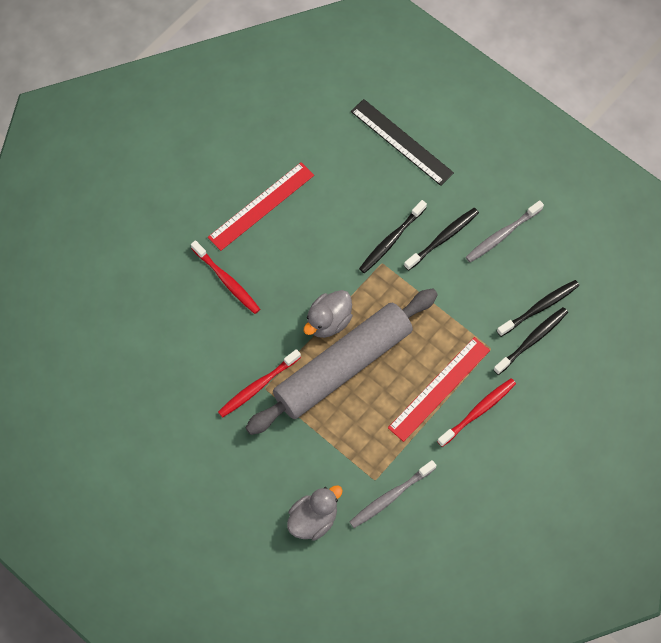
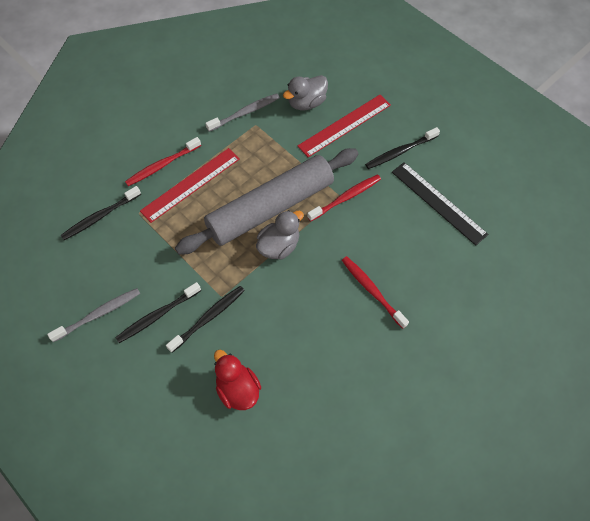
camera: 175 degrees left, 5 degrees down
red ruler [208,162,314,251] -> red ruler moved to [298,95,391,157]
black ruler [351,99,454,186] -> black ruler moved to [392,162,488,246]
black toothbrush [497,280,579,337] -> black toothbrush moved to [365,127,440,169]
none -> red duck [214,350,261,410]

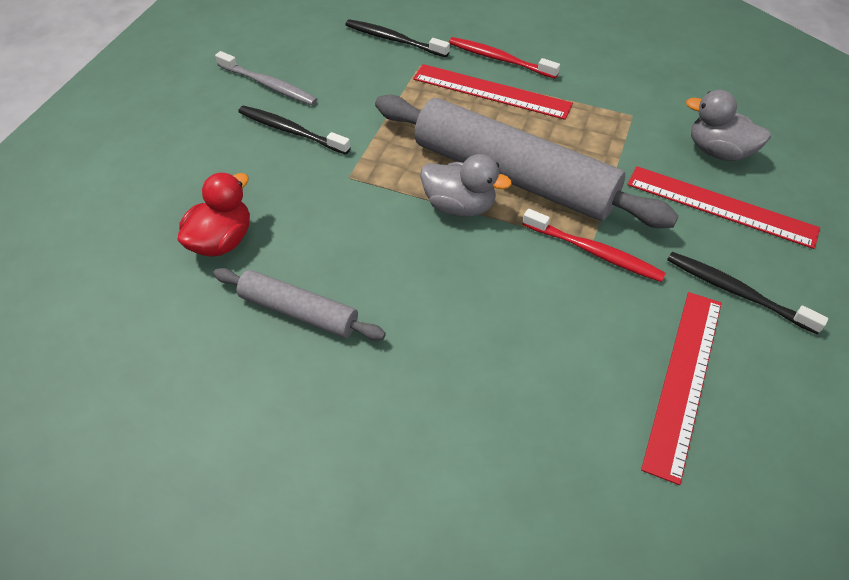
camera: 65 degrees right, 10 degrees down
black toothbrush [166,286,245,353] -> none
grey toothbrush [205,93,280,132] -> none
red toothbrush [342,256,409,329] -> none
black ruler [392,162,488,246] -> red ruler [641,292,722,485]
none -> grey rolling pin [213,268,386,341]

